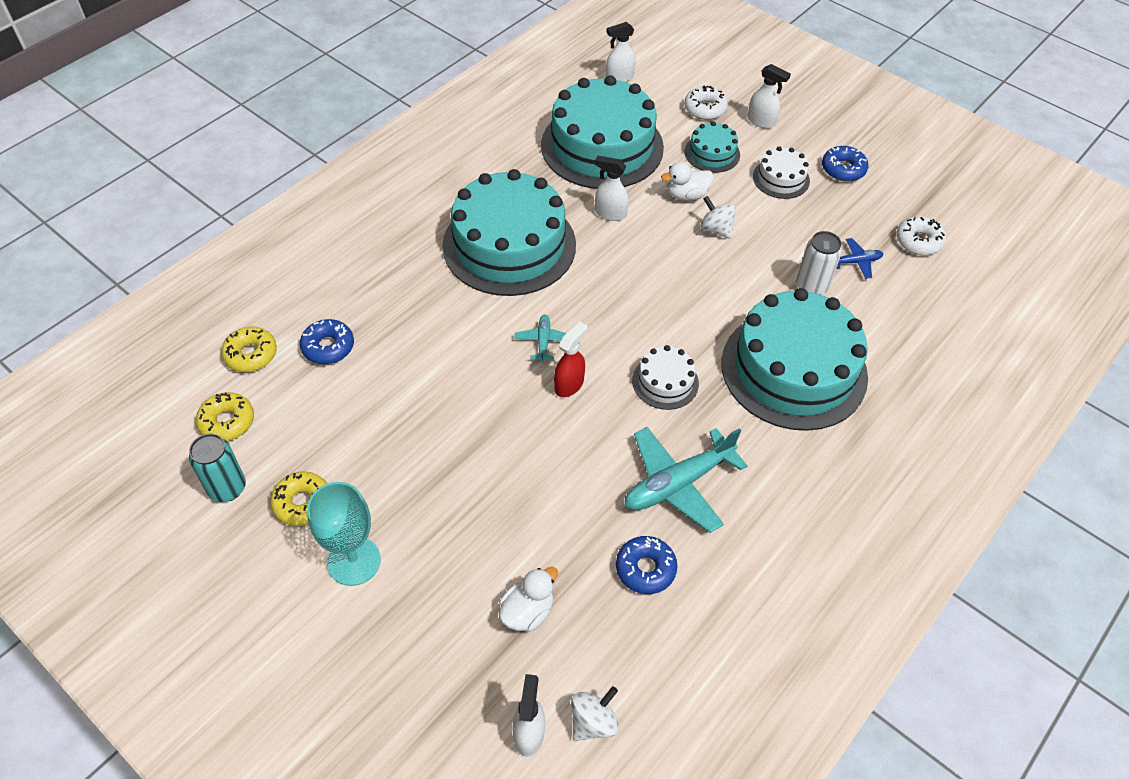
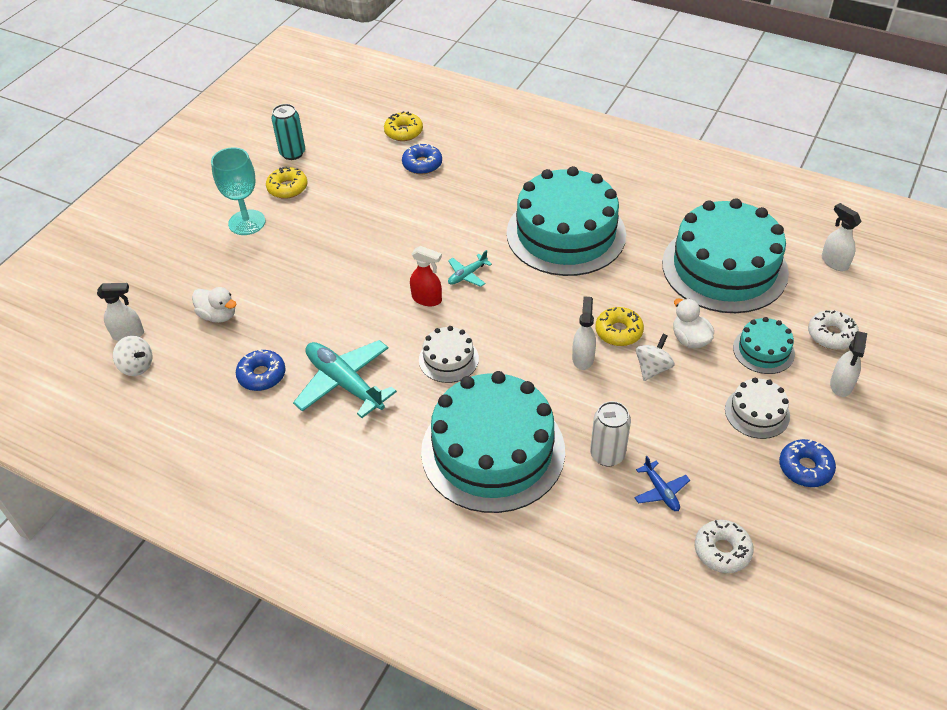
camera: 80 degrees right, 5 degrees down
yellow donut [196,392,254,441] -> yellow donut moved to [595,307,644,346]
turquoise plane [514,314,567,363] -> turquoise plane turned 150 degrees clockwise [448,250,492,287]
white spray bottle [595,156,629,221] -> white spray bottle moved to [572,296,596,370]

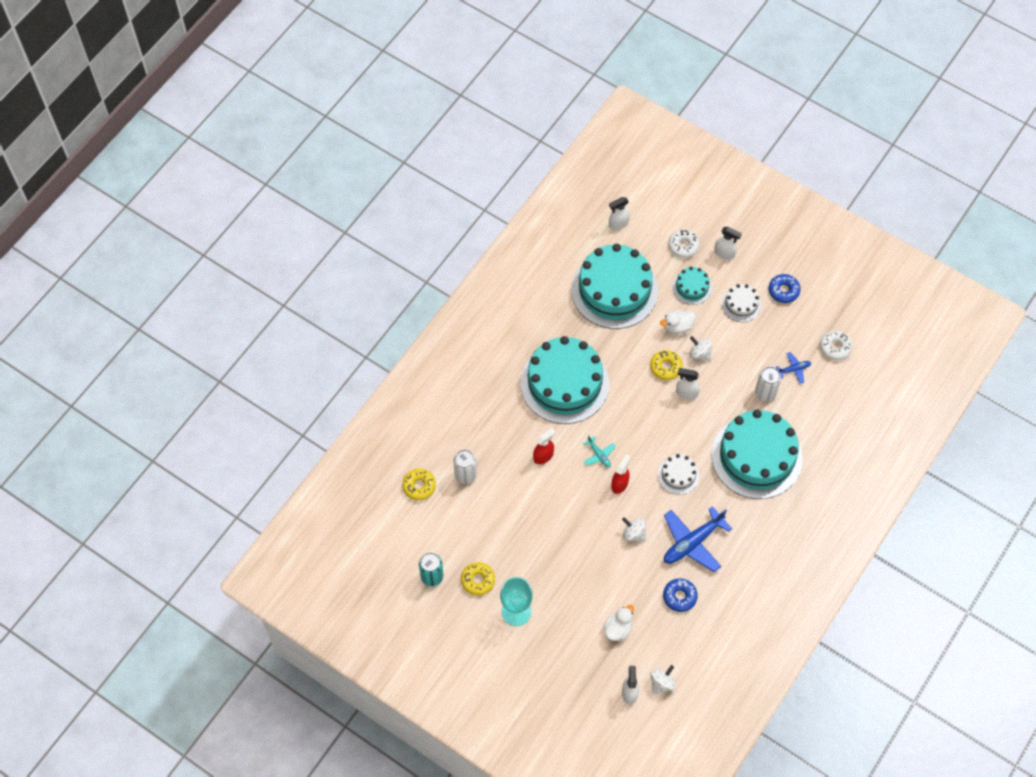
camera: 85 degrees left, 15 degrees up
turquoise plane [293,340,397,418] -> blue plane [664,506,732,572]
blue donut [402,143,442,174] -> white can [453,450,477,484]
none -> red spray bottle [533,428,556,464]
none -> white spinning top [622,517,646,542]

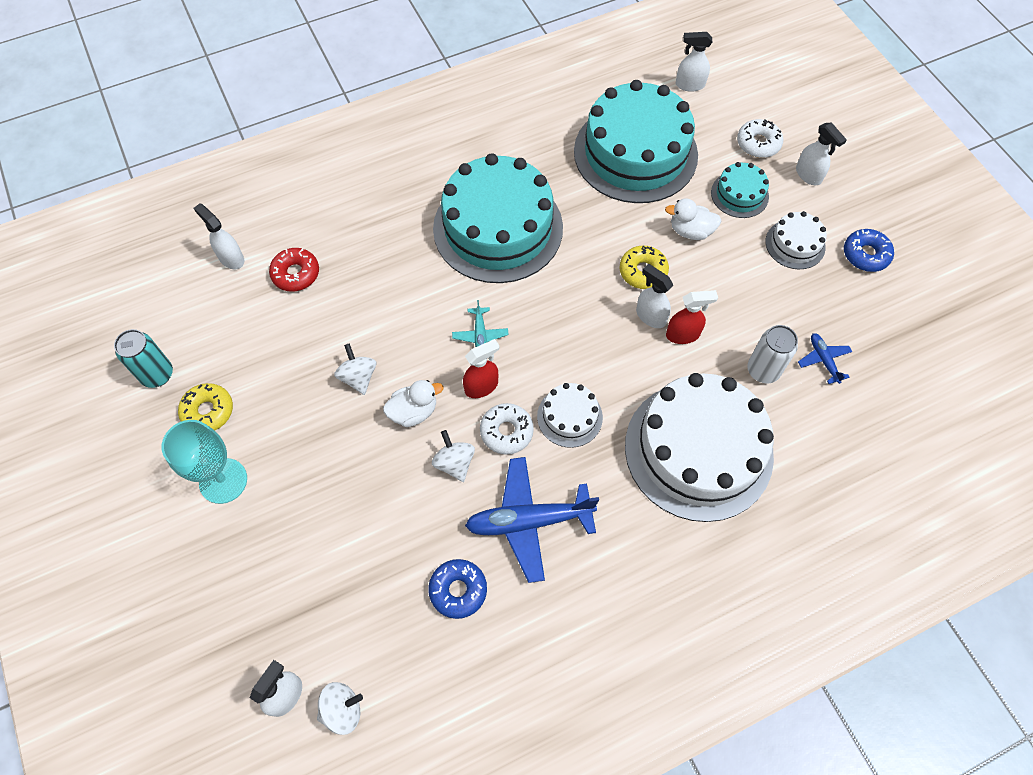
camera: 30 degrees right, 0 degrees up
yellow donut [402,469,436,500] -> white spray bottle [194,203,244,269]
white can [453,450,477,484] -> red donut [269,248,319,292]
red spray bottle [533,428,556,464] -> red spray bottle moved to [666,290,718,344]
white duck [603,605,634,641] -> white duck moved to [383,380,443,427]
white spinning top [689,336,712,361] -> white spinning top moved to [334,343,376,395]
turquoise cake [711,410,803,499] -> white cake [625,373,774,522]
blue plane [776,352,811,384] -> blue plane turned 120 degrees counterclockwise [798,333,852,384]
white donut [820,330,852,360] -> white donut moved to [480,403,534,455]

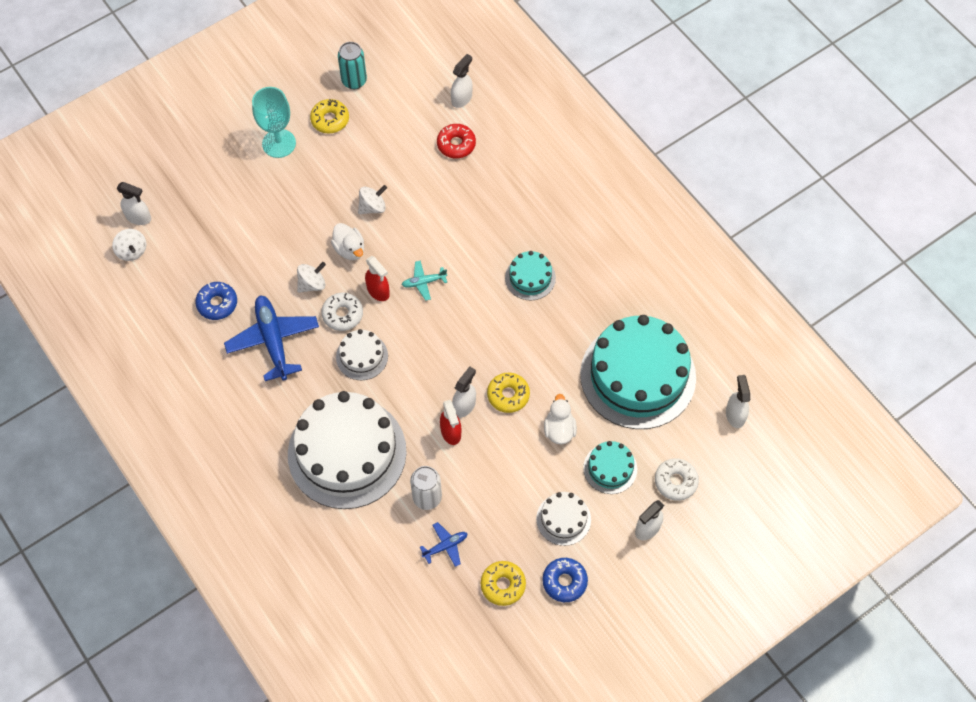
camera: 80 degrees right, 0 degrees up
turquoise cake [433,153,563,283] -> turquoise cake [505,251,556,300], size x0.45
none -> yellow donut [481,561,526,606]

